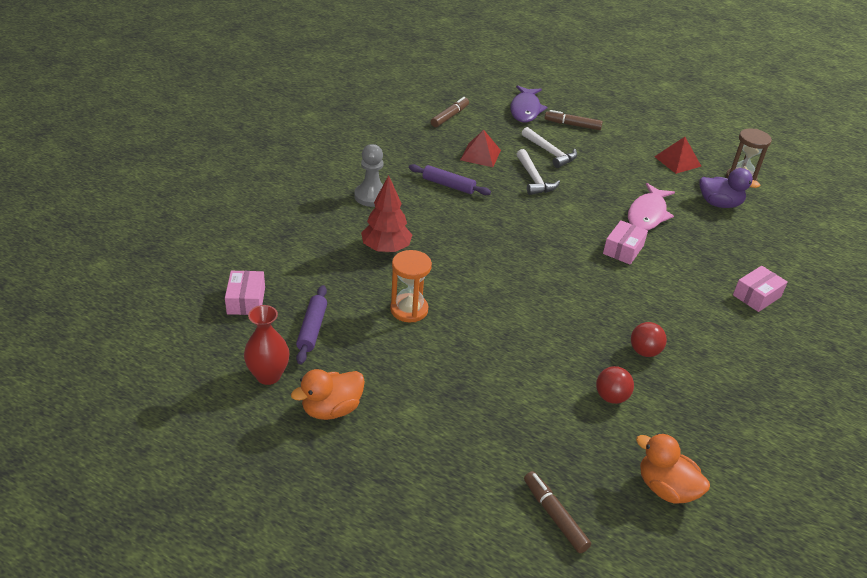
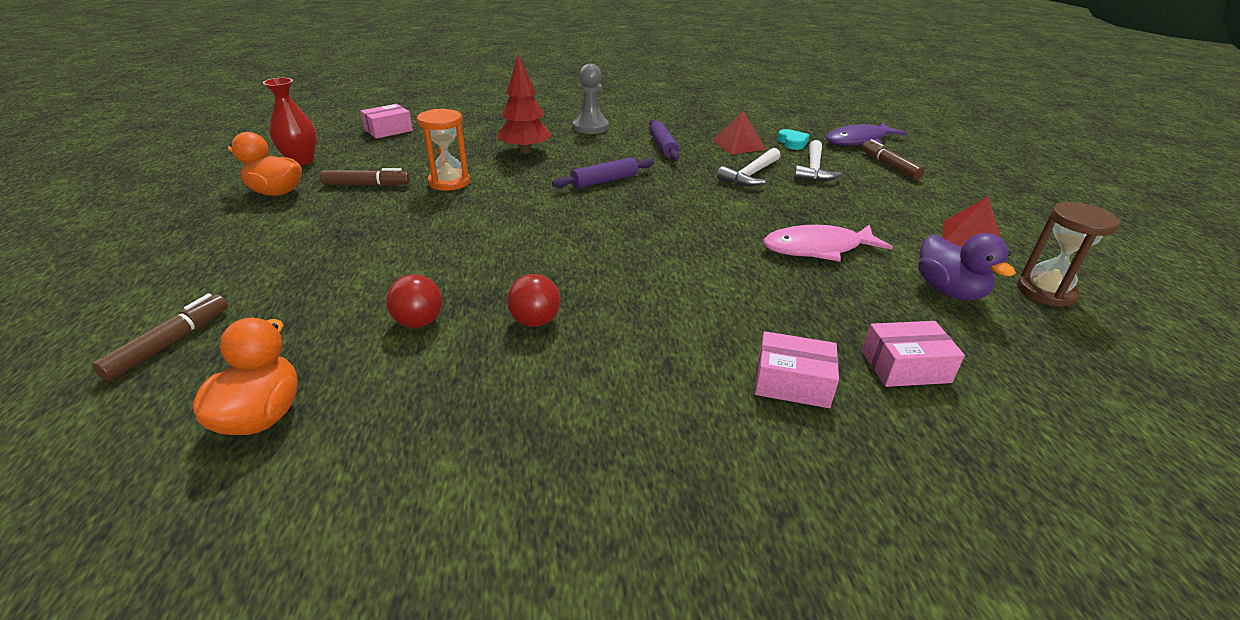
camera: 55 degrees right, 5 degrees down
purple rolling pin [296,285,327,364] -> purple rolling pin moved to [552,157,654,188]
brown marker [431,97,469,127] -> brown marker moved to [320,168,410,186]
pink box [603,220,648,265] -> pink box moved to [862,321,965,387]
none -> turquoise heart [777,129,810,150]

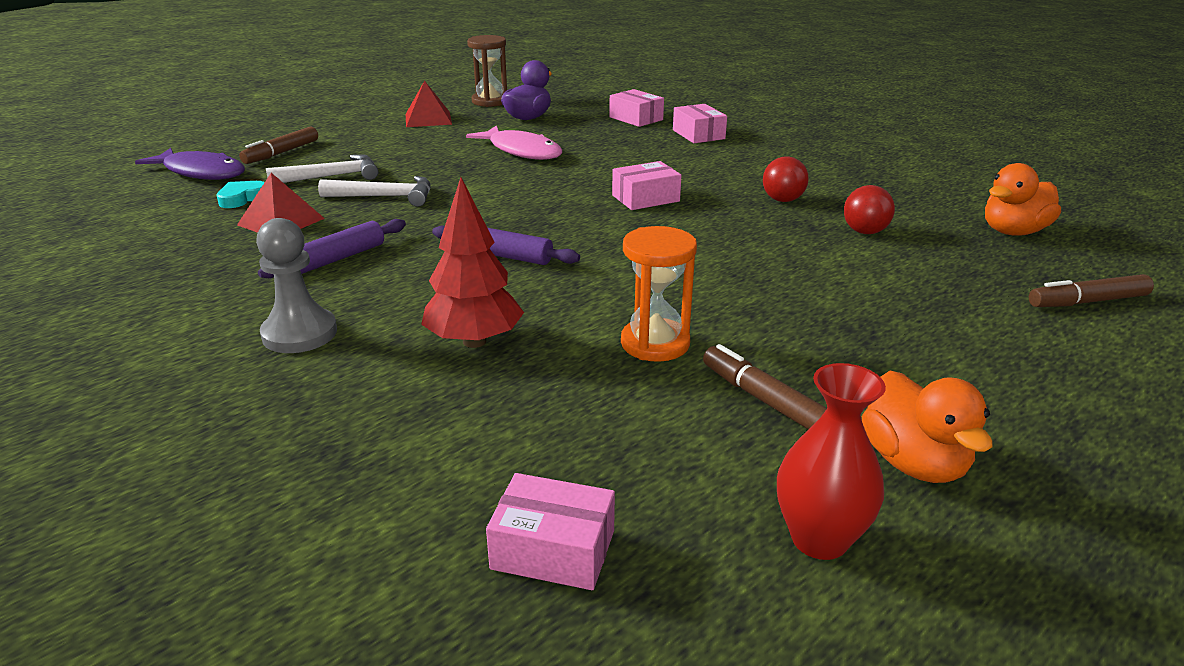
camera: 125 degrees left, 5 degrees down
none -> pink box [612,161,682,210]

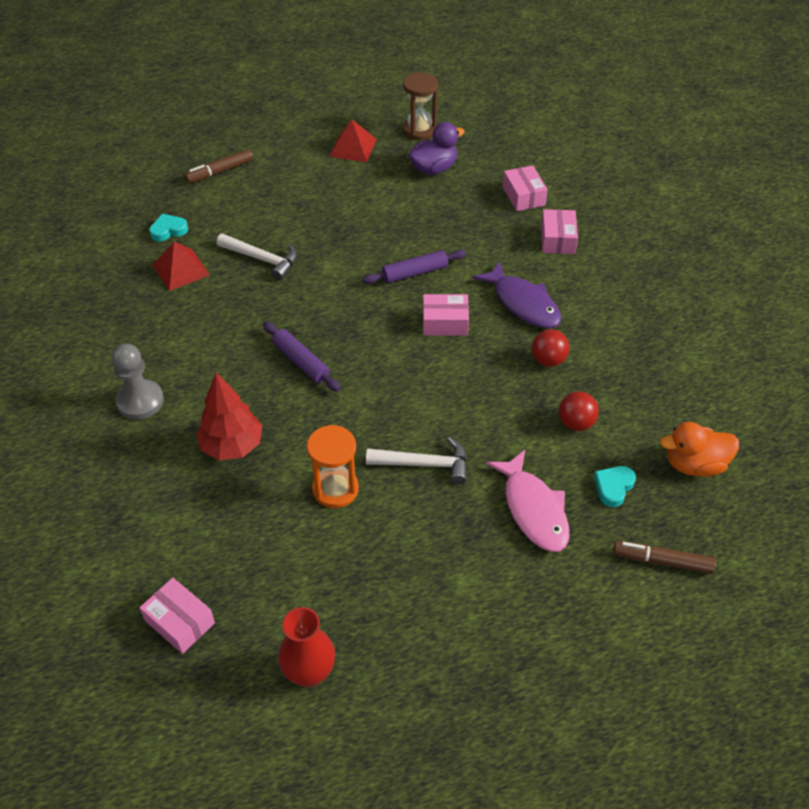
camera: 25 degrees right, 20 degrees up
purple fish [135,148,245,180] -> purple fish moved to [473,261,561,328]
purple rolling pin [258,219,406,278] -> purple rolling pin moved to [363,250,466,284]
white hammer [266,154,378,183] -> white hammer moved to [366,437,467,485]
pink fish [466,125,562,160] -> pink fish moved to [486,450,569,552]
brown marker [703,344,827,430] -> none
orange duck [862,371,992,483] -> none
none -> turquoise heart [594,466,636,507]

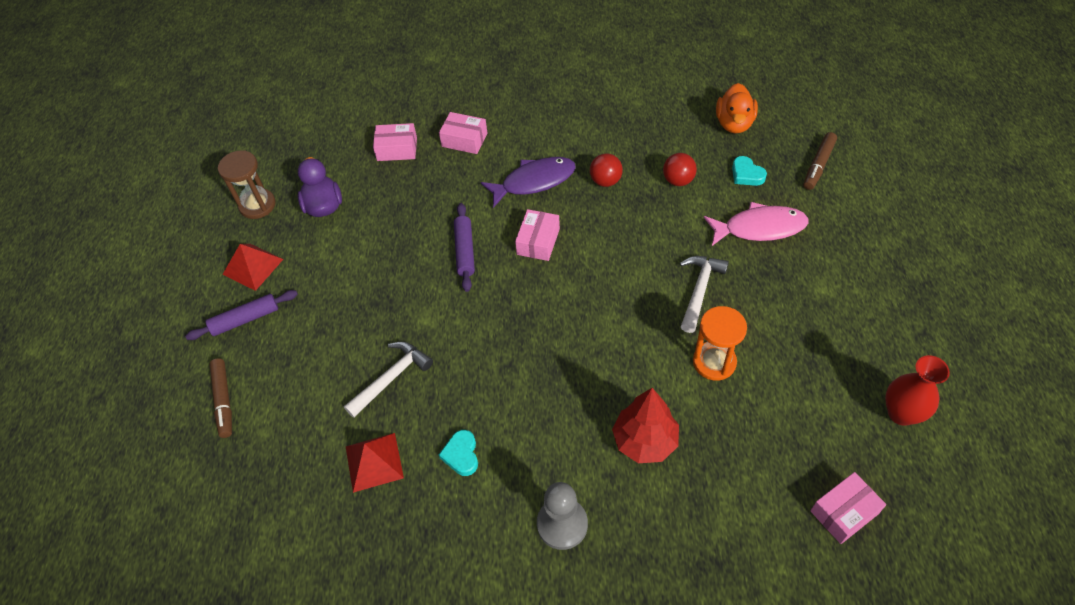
camera: 70 degrees left, 5 degrees up
turquoise heart [149,214,188,242] -> turquoise heart moved to [439,430,478,476]
purple rolling pin [263,322,341,392] -> purple rolling pin moved to [185,290,298,340]

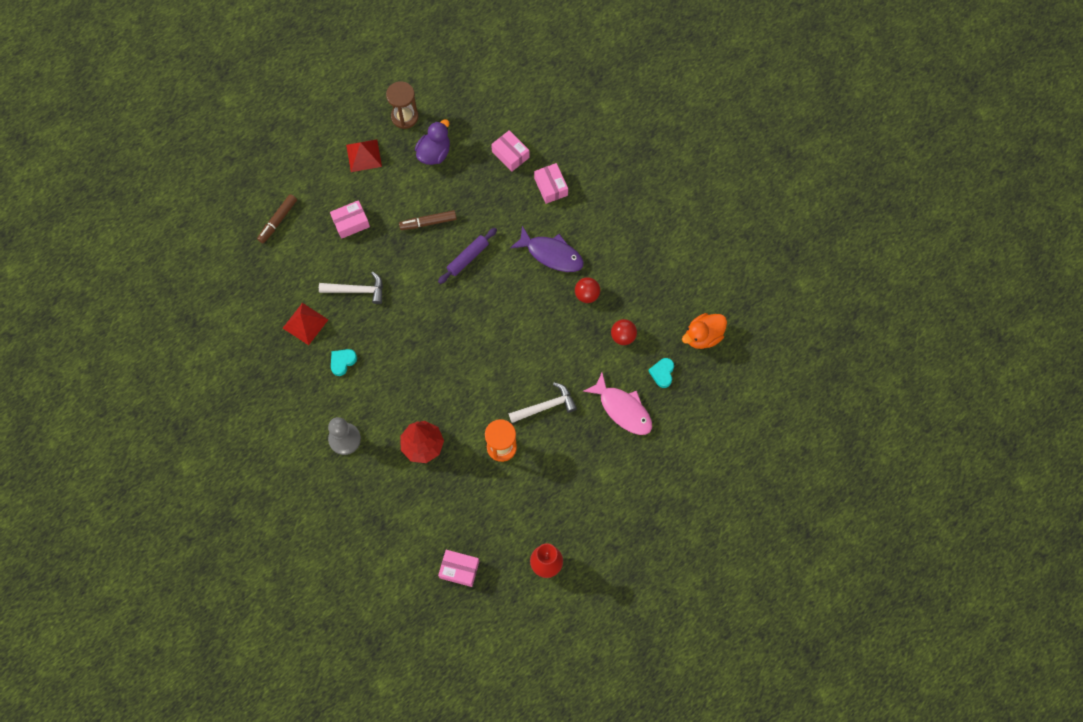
camera: 45 degrees right, 15 degrees up
purple rolling pin [185,290,298,340] -> none
pink box [515,209,560,261] -> pink box moved to [330,200,370,239]
brown marker [803,132,837,190] -> brown marker moved to [399,210,457,230]

